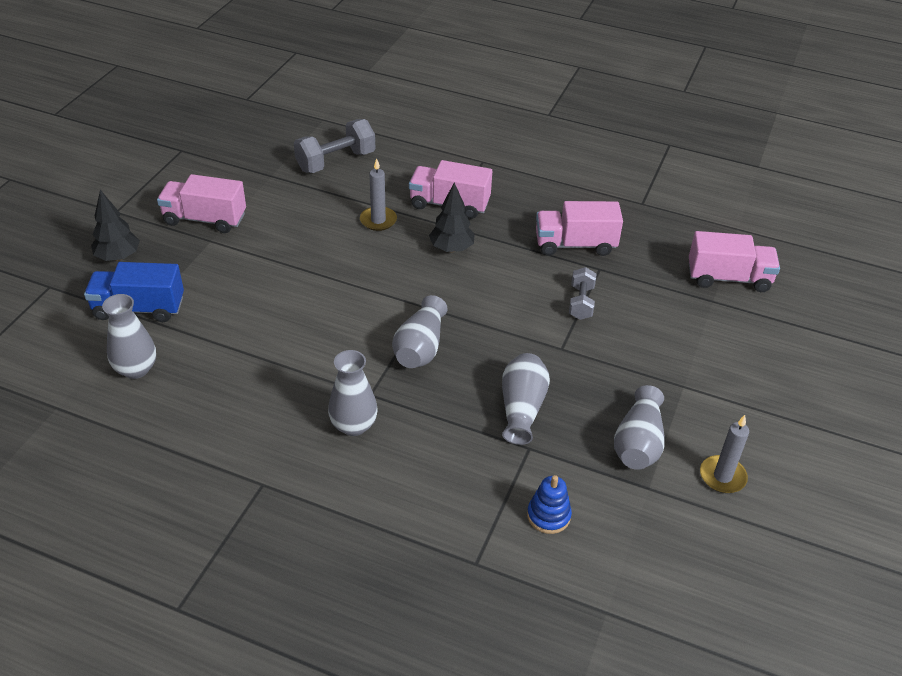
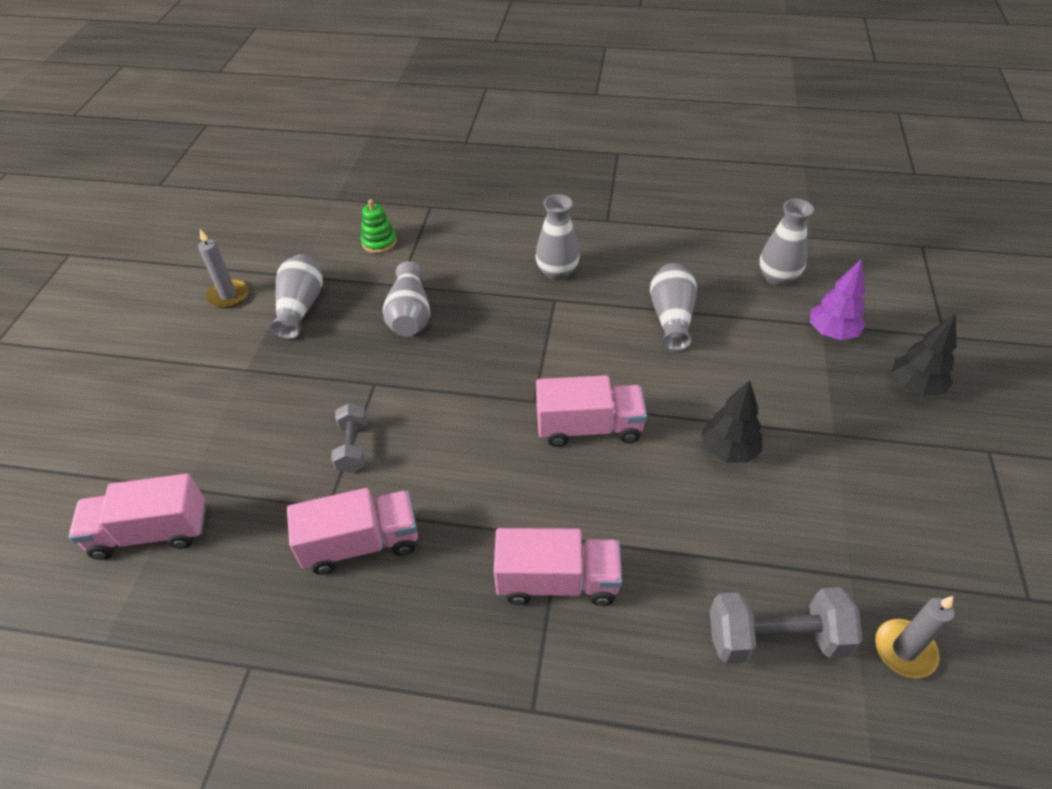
camera: 170 degrees right, 5 degrees up
blue truck [84,262,184,322] -> purple tree [810,260,866,340]
pink truck [157,174,246,233] -> pink truck moved to [536,375,647,447]
grey dumbbell [294,119,375,173] -> grey dumbbell turned 45 degrees clockwise [710,587,862,664]
grey candle [360,159,397,231] -> grey candle moved to [875,596,955,678]
grey vase [392,295,448,368] -> grey vase moved to [650,263,697,351]
black tree [429,182,475,252] -> black tree moved to [701,380,762,463]
blue stacking toy [527,475,572,534] -> green stacking toy [361,199,397,253]

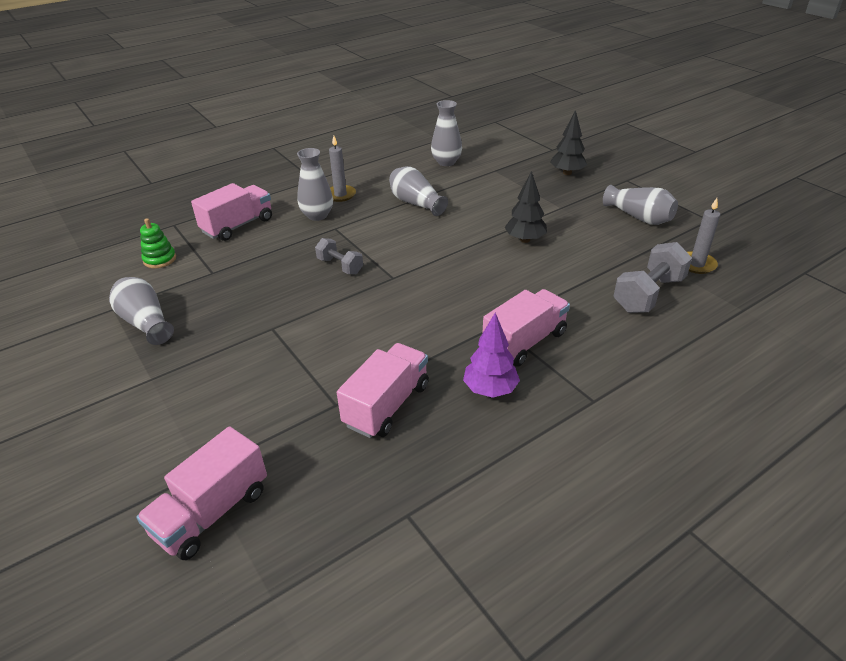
camera: 45 degrees left, 10 degrees down
grey candle [198,229,249,308] -> grey candle moved to [329,136,356,202]
grey dumbbell [331,403,367,473] -> grey dumbbell moved to [315,238,363,274]
grey vase [383,261,430,337] -> grey vase moved to [603,185,678,225]
pink truck [536,375,647,447] -> pink truck moved to [191,183,272,241]
purple tree [810,260,866,340] -> purple tree moved to [463,313,520,398]

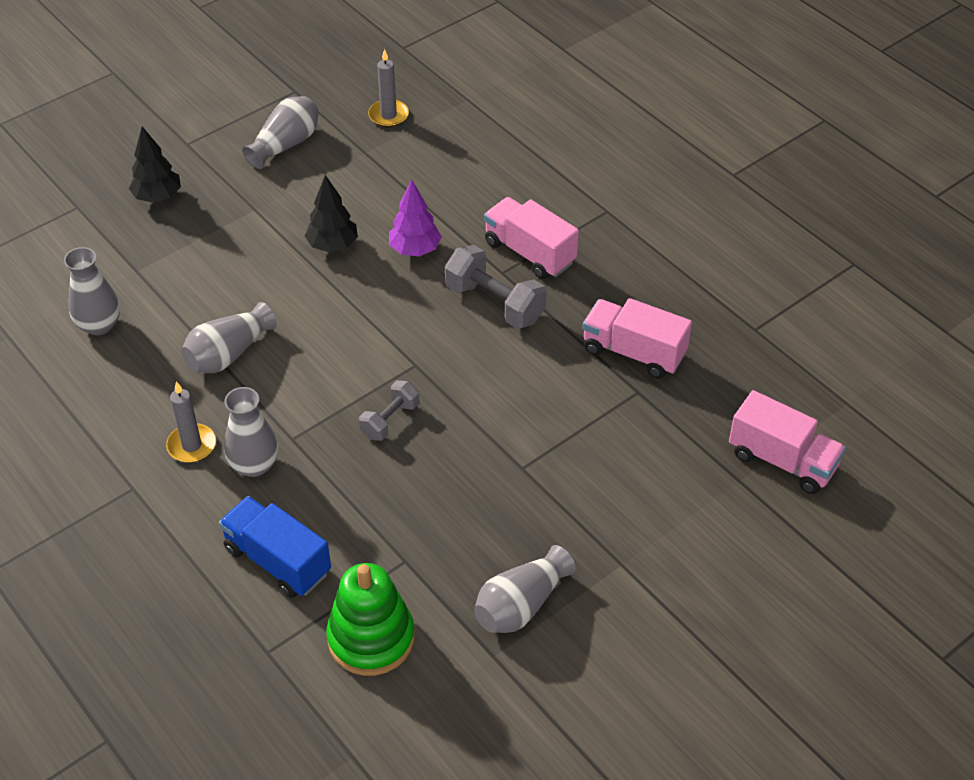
camera: 95 degrees left, 10 degrees up
green stacking toy [140,218,176,268] -> green stacking toy [326,563,415,676], size x1.79
pink truck [191,183,272,241] -> blue truck [219,496,331,598]
purple tree [463,313,520,398] -> purple tree moved to [389,179,442,256]
grey dumbbell [614,242,692,313] -> grey dumbbell moved to [445,245,547,329]

